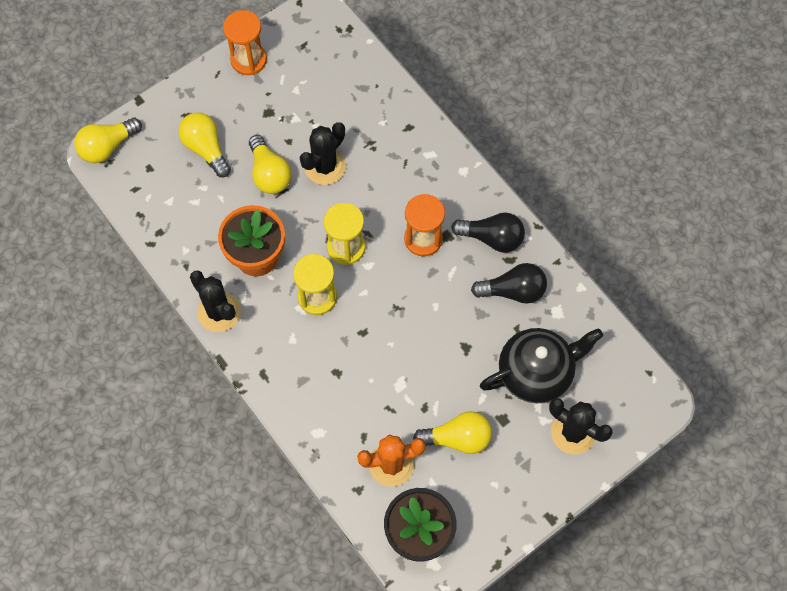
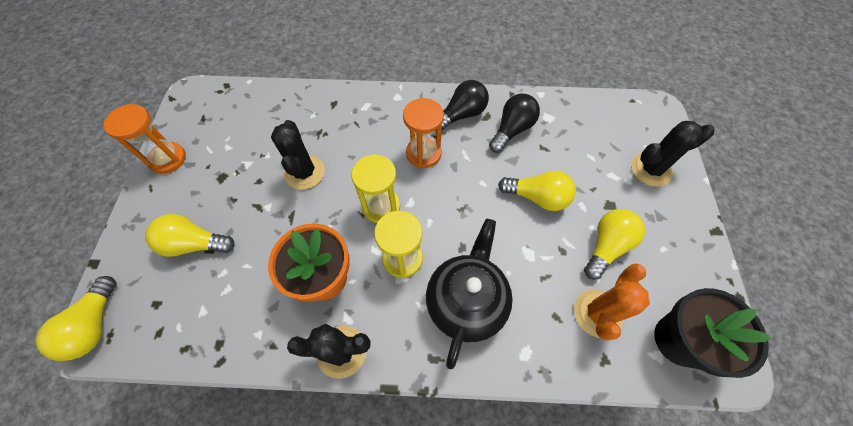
camera: 50 degrees left, 5 degrees down
yellow light bulb [249,135,291,194] -> yellow light bulb moved to [498,171,576,211]
black teapot [480,328,603,403] -> black teapot moved to [426,219,513,369]

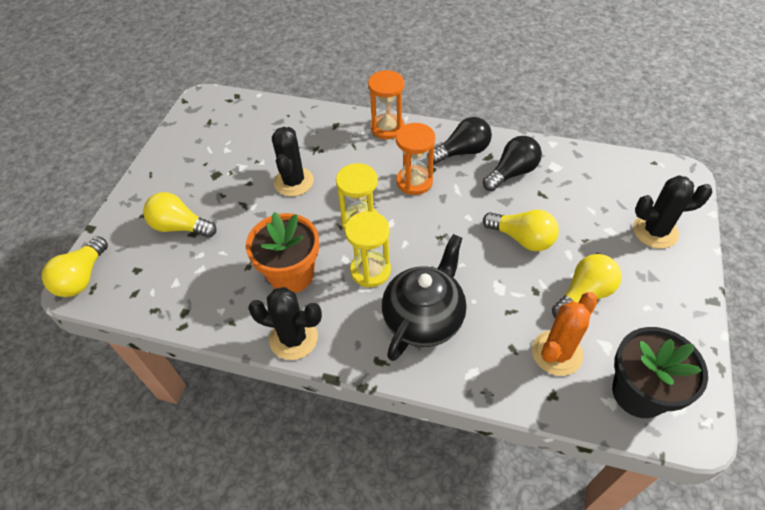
camera: 15 degrees right, 10 degrees down
orange hourglass [104,104,186,174] -> orange hourglass moved to [368,70,404,139]

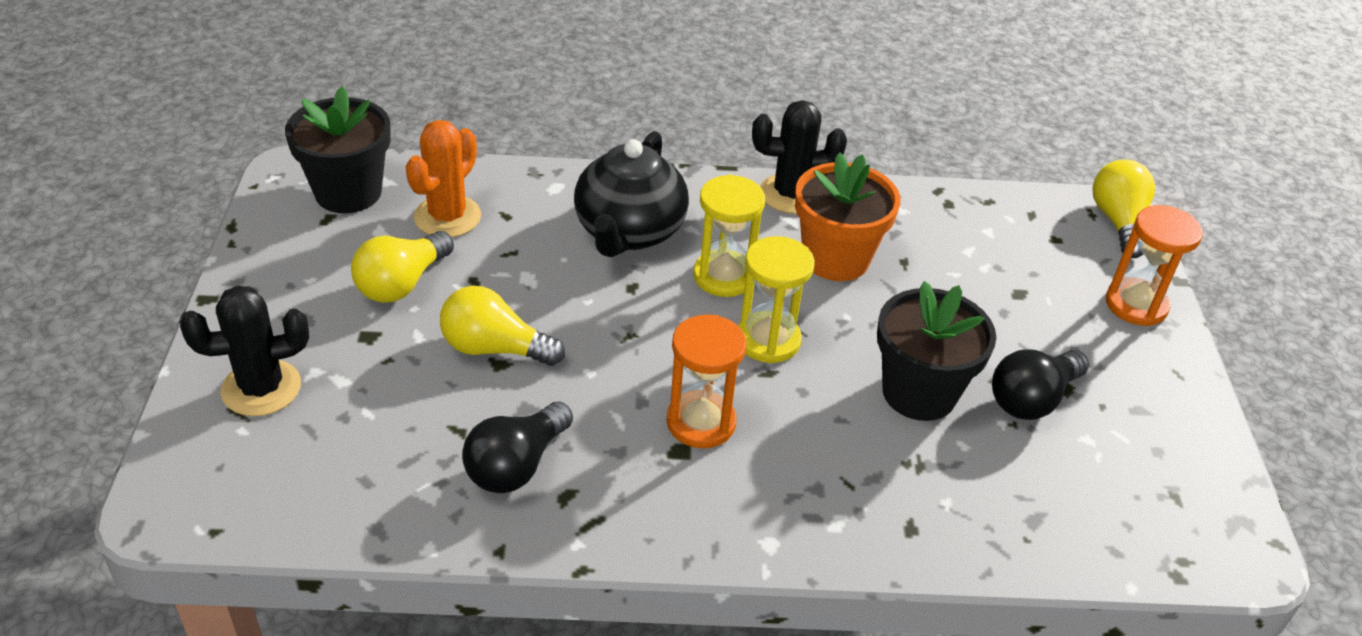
camera: 160 degrees right, 10 degrees down
yellow light bulb [143,192,216,238] -> none
black cactus [272,127,314,196] -> black flower pot [877,281,996,421]
orange hourglass [368,70,404,139] -> orange hourglass moved to [1106,205,1203,326]
black light bulb [428,117,492,164] -> black light bulb moved to [992,349,1089,420]

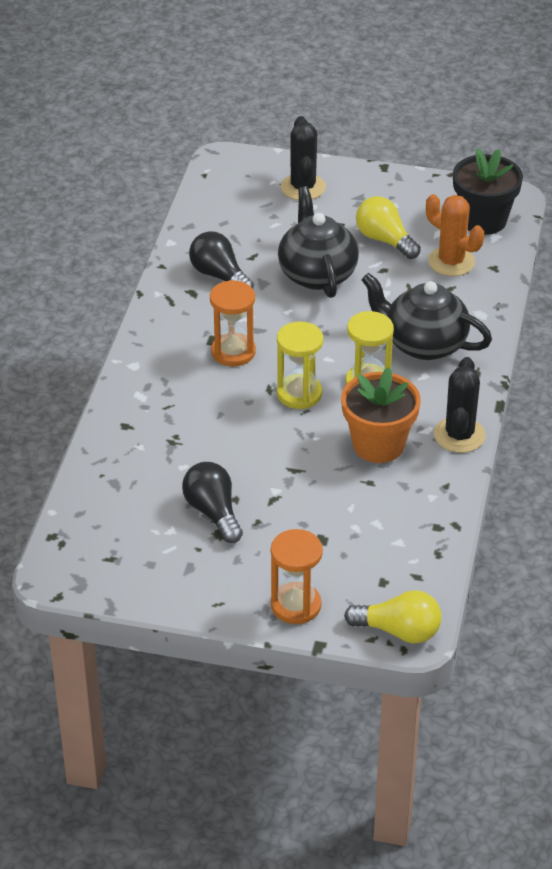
camera: 105 degrees right, 0 degrees up
yellow light bulb [440,286,565,366] -> black teapot [278,186,359,298]
black flower pot [877,281,996,421] -> none

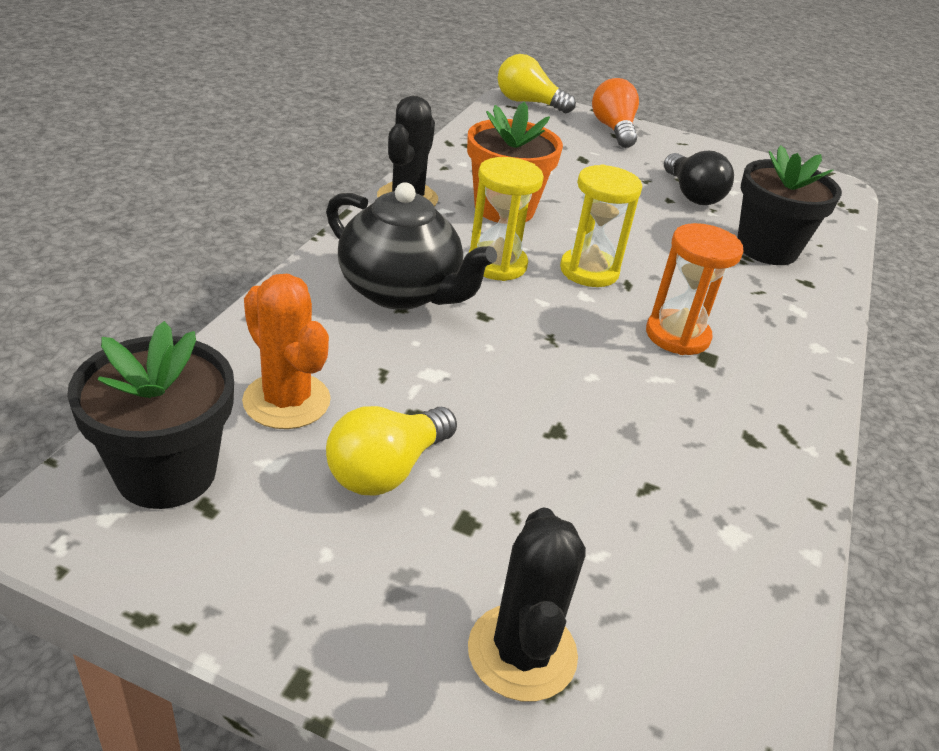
camera: 175 degrees left, 5 degrees down
black light bulb [189,231,254,289] -> none
orange hourglass [271,529,323,624] -> orange light bulb [592,78,639,148]
black teapot [278,186,359,298] -> none
yellow light bulb [356,196,421,259] -> yellow light bulb turned 75 degrees clockwise [326,406,457,495]
none -> black flower pot [737,145,842,265]

